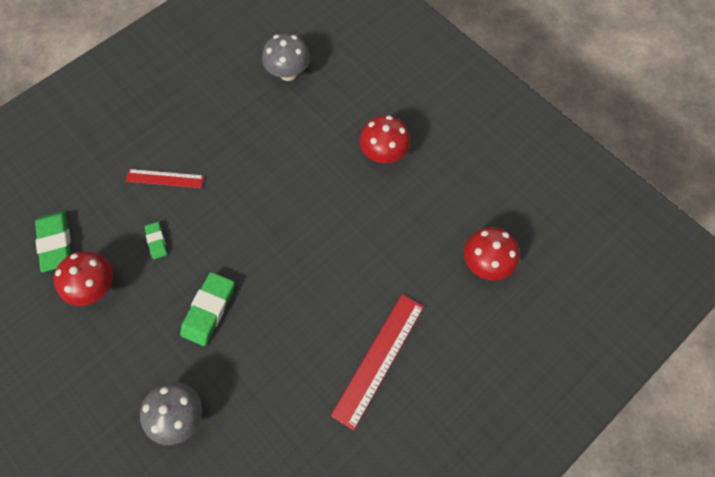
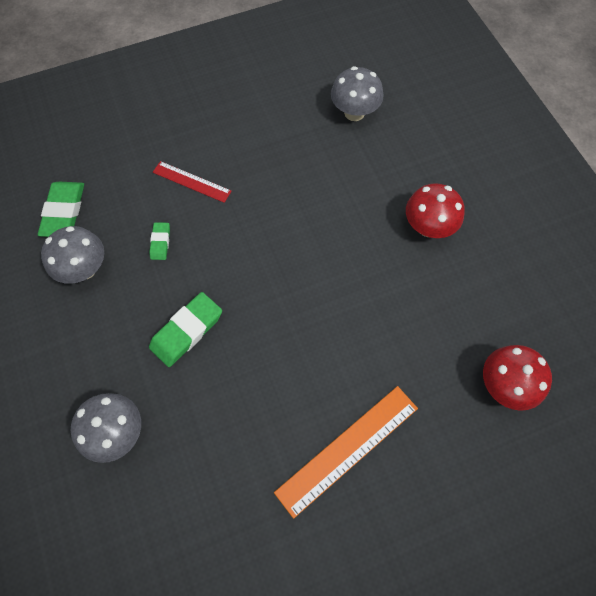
camera: 20 degrees right, 0 degrees up
red mushroom [54,251,113,306] -> grey mushroom [41,226,104,284]
red ruler [331,294,424,430] -> orange ruler [274,386,418,519]

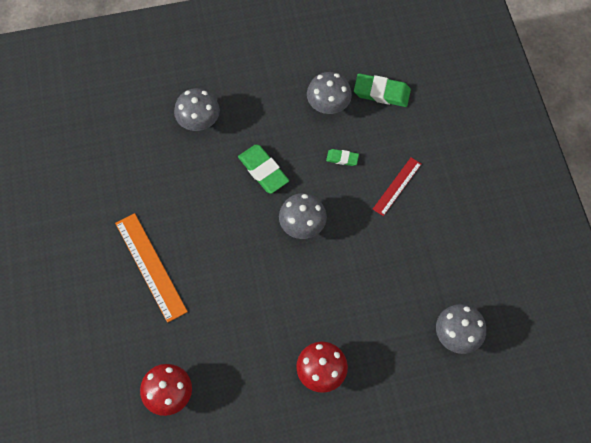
camera: 100 degrees right, 0 degrees up
none -> grey mushroom [279,193,327,239]

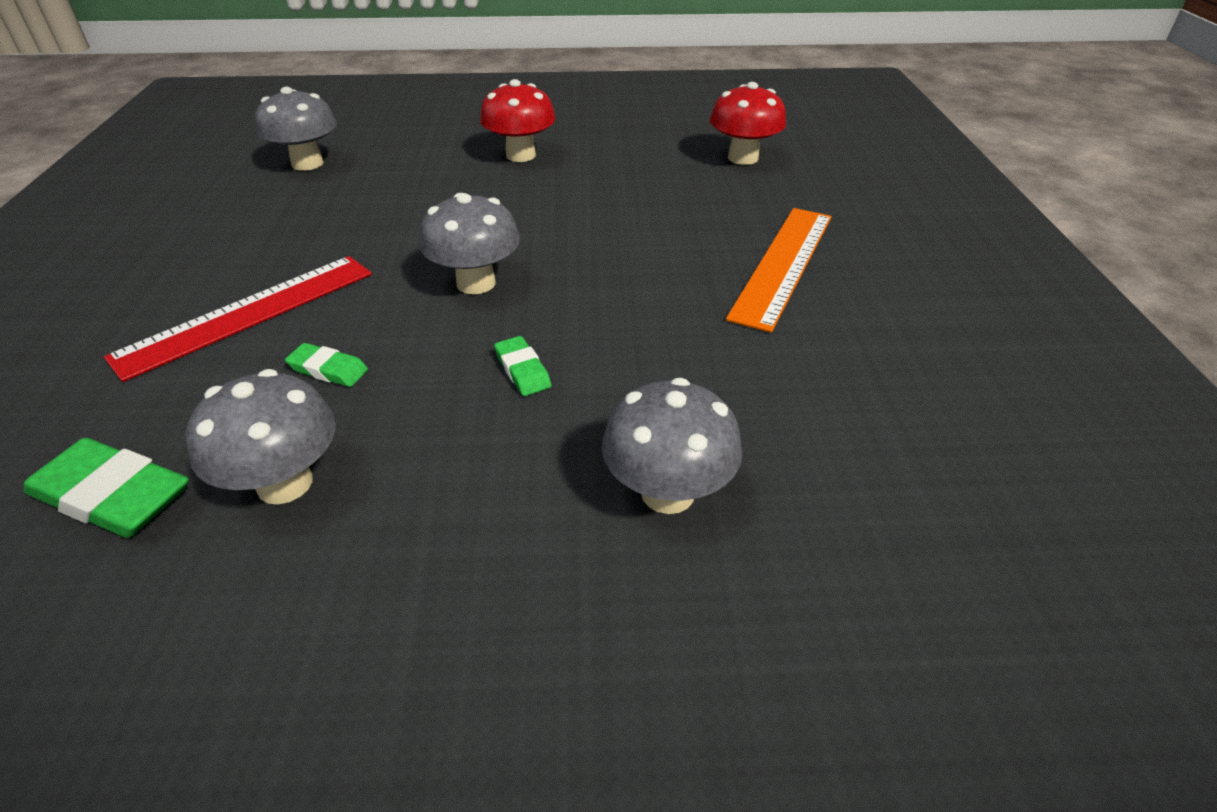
camera: 170 degrees left, 25 degrees down
orange ruler [115,213,188,323] -> orange ruler turned 45 degrees clockwise [726,208,832,333]
green eraser [238,144,289,194] -> green eraser [494,336,552,396], size x0.54
red ruler [373,158,421,216] -> red ruler [104,256,372,382], size x1.65

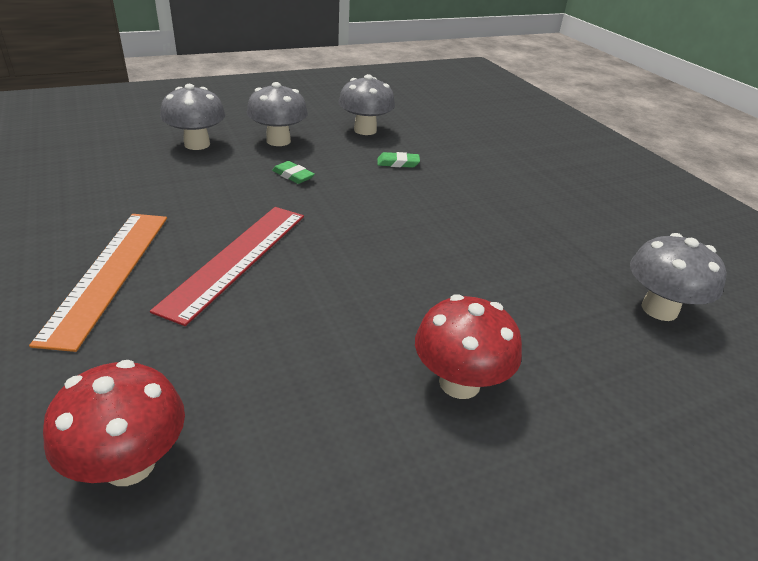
camera: 155 degrees right, 5 degrees down
green eraser [24,438,189,538] -> none
red ruler [104,256,372,382] -> red ruler moved to [150,207,304,326]
grey mushroom [420,193,520,294] -> grey mushroom moved to [246,82,308,146]

